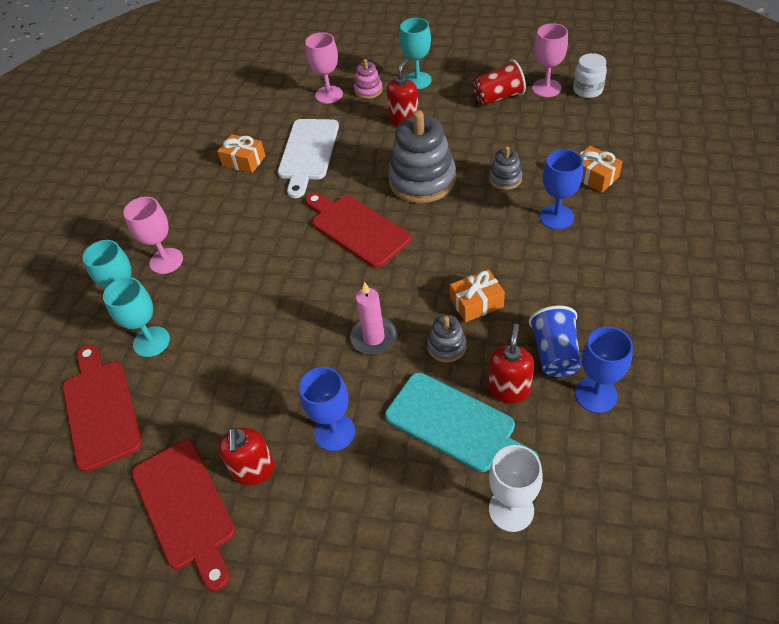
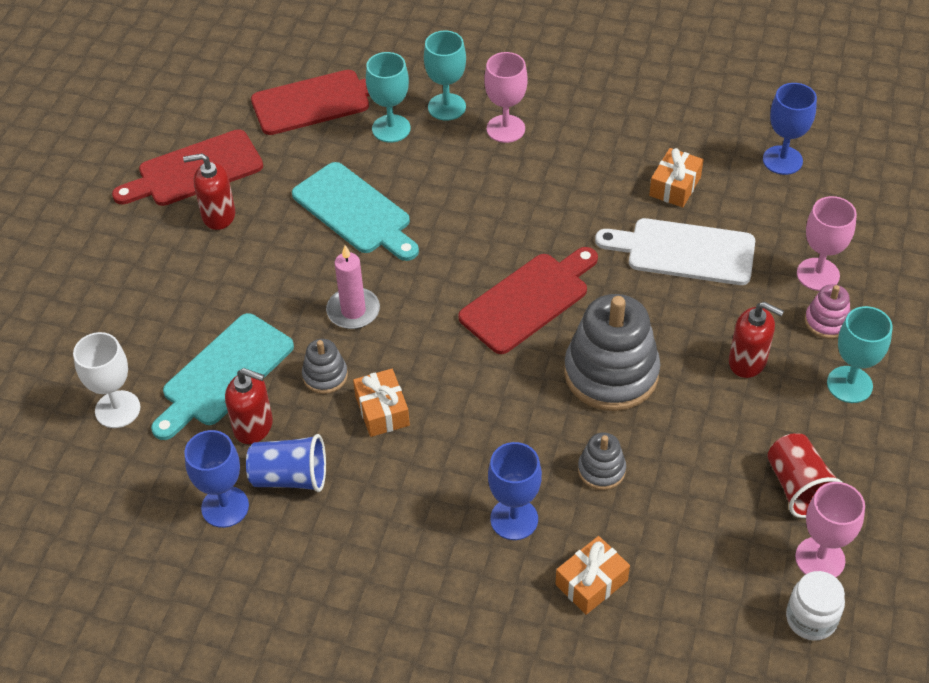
camera: 90 degrees right, 0 degrees up
blue goblet [299,367,355,451] -> blue goblet moved to [763,83,817,175]
none -> turquoise cutting board [292,162,419,261]

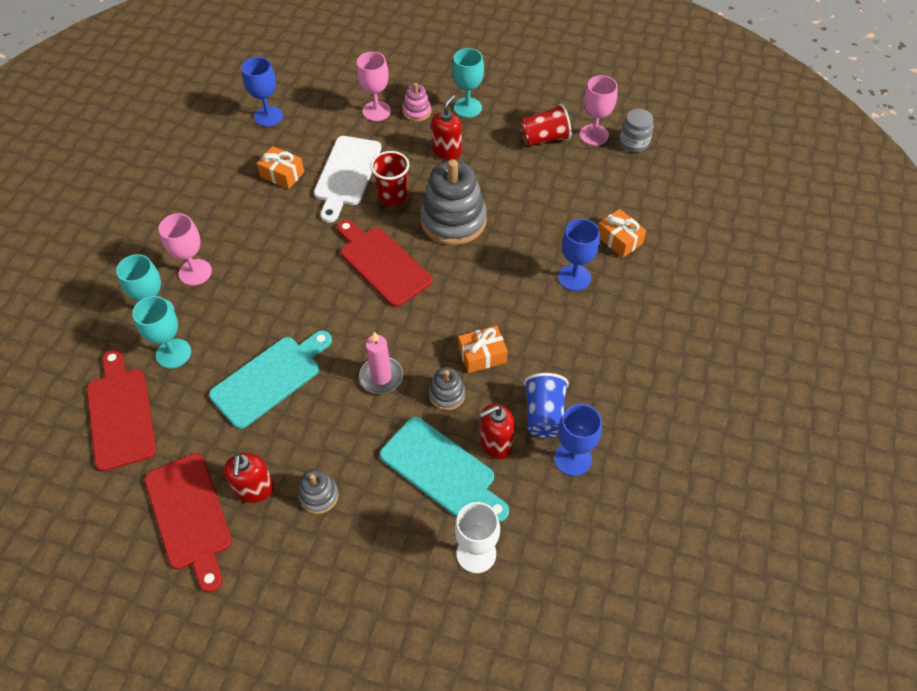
camera: 90 degrees left, 5 degrees up
red soap dispenser [225,368,273,444] -> red soap dispenser turned 135 degrees counterclockwise [479,404,515,459]
grey stacking toy [578,433,626,490] -> grey stacking toy moved to [298,469,339,514]
white jar [786,571,845,640] -> grey jar [620,109,654,153]
none -> red cup [370,151,409,206]

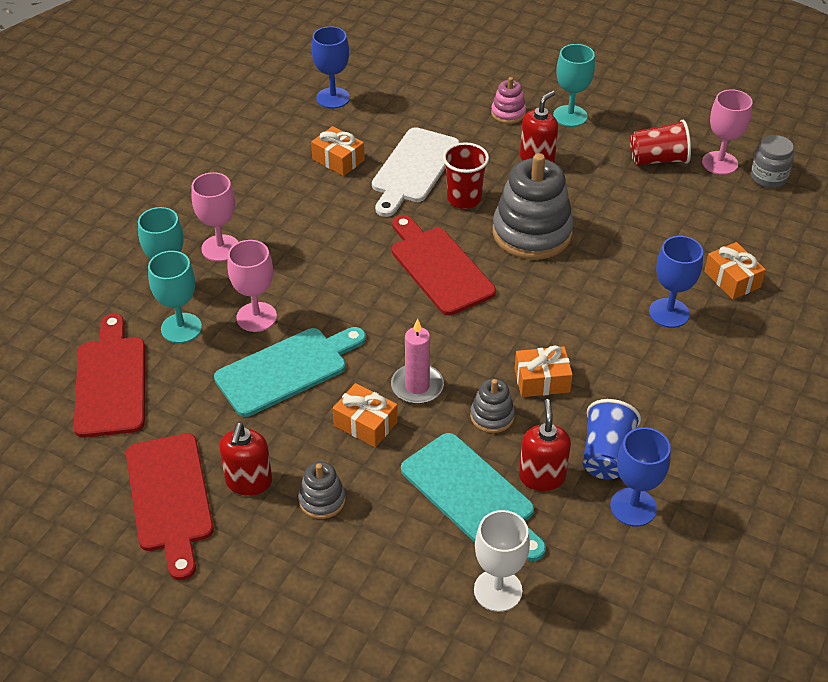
camera: 10 degrees right, 10 degrees down
pink goblet [356,52,391,121] -> pink goblet moved to [227,240,277,332]
red soap dispenser [479,404,515,459] -> red soap dispenser turned 105 degrees clockwise [519,399,571,491]
none -> orange gift [333,383,398,447]

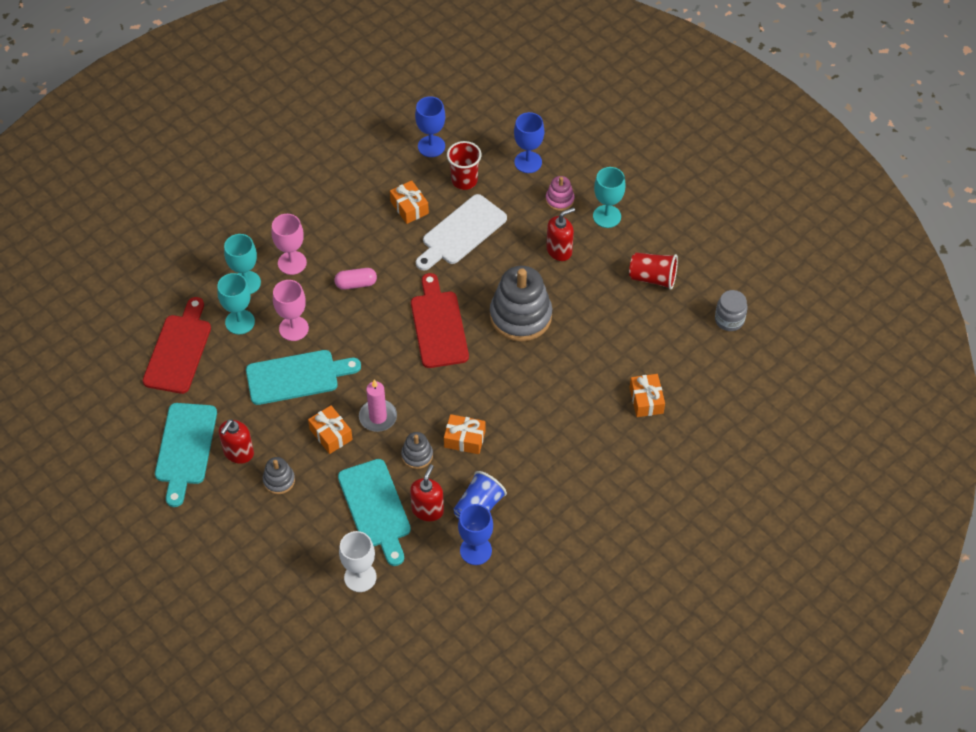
camera: 20 degrees right, 10 degrees up
red cutting board [126,433,214,580] -> turquoise cutting board [155,403,217,507]
red cup [443,142,489,209] -> red cup moved to [447,141,481,190]
blue goblet [649,236,703,328] -> blue goblet moved to [514,112,544,173]
pink goblet [702,90,753,175] -> none
none -> pink capsule [334,268,377,290]

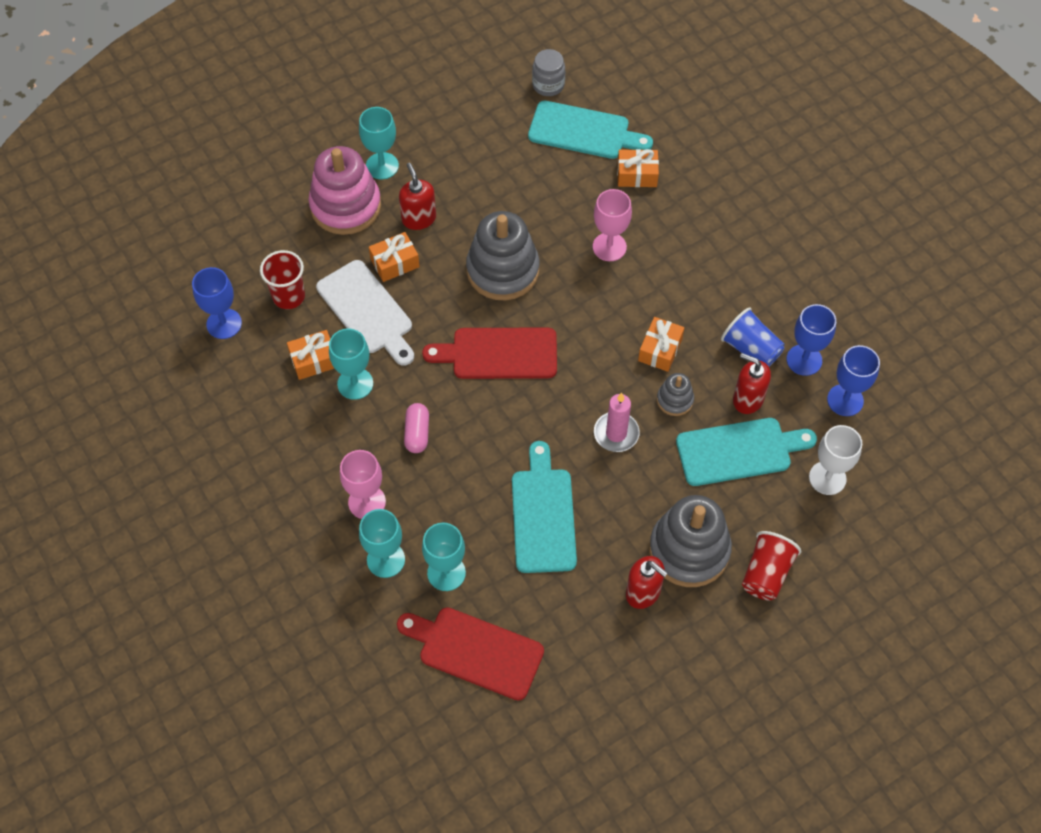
camera: 80 degrees left, 5 degrees up
turquoise cutting board [155,403,217,507] -> turquoise cutting board moved to [528,101,653,159]
grey stacking toy [263,457,295,494] -> grey stacking toy [649,495,732,587], size x2.08
pink goblet [273,280,309,341] -> pink goblet moved to [593,189,632,261]
orange gift [308,405,353,454] -> orange gift moved to [369,232,420,282]
blue goblet [514,112,544,173] -> blue goblet moved to [827,345,880,416]
pink stacking toy [546,176,574,211] -> pink stacking toy [308,146,381,235], size x2.08
red cup [629,252,678,290] -> red cup moved to [742,531,801,601]
none -> turquoise goblet [329,329,373,400]

